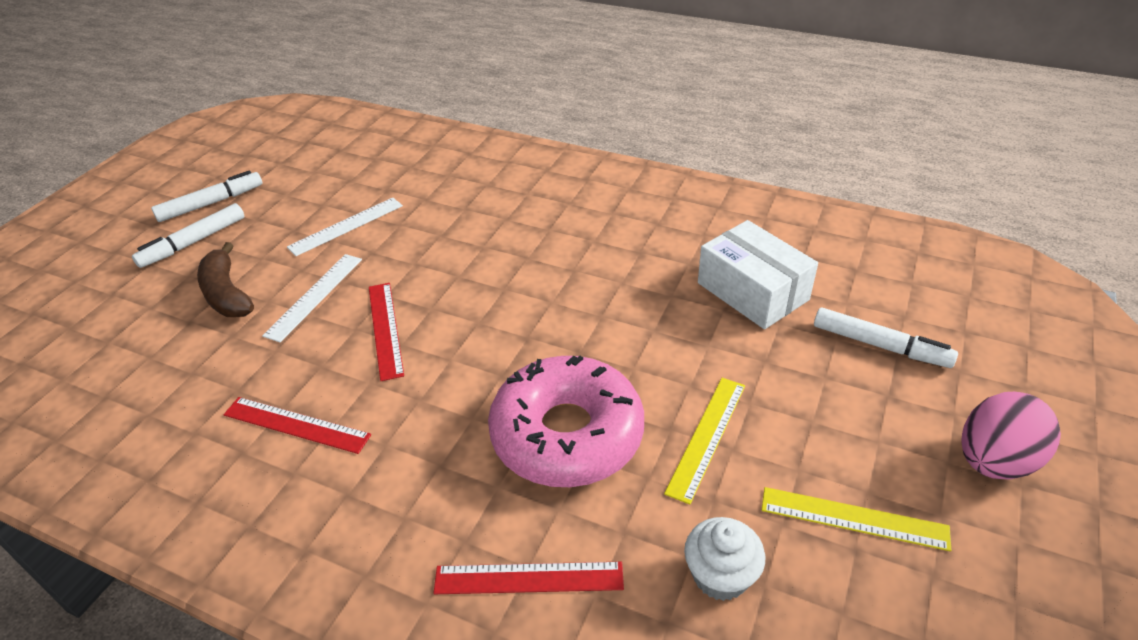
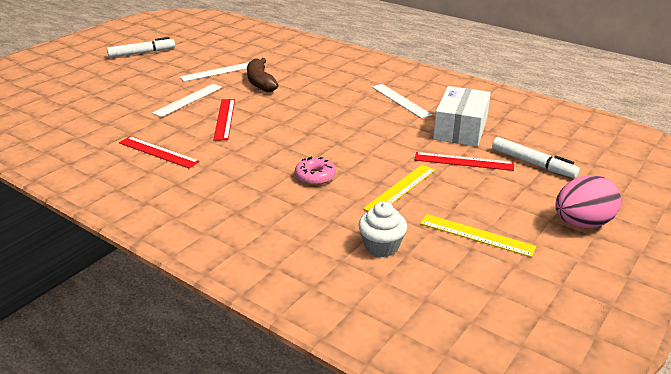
camera: 10 degrees right, 10 degrees down
white marker [132,203,244,268] -> none
brown banana [197,242,254,317] -> brown banana moved to [247,58,279,92]
red ruler [434,562,624,594] -> red ruler moved to [415,152,514,171]
pink donut [488,356,644,487] -> pink donut [295,157,336,185], size x0.43
white box [698,220,818,329] -> white box turned 45 degrees clockwise [433,86,491,147]
none -> white ruler [372,84,432,119]

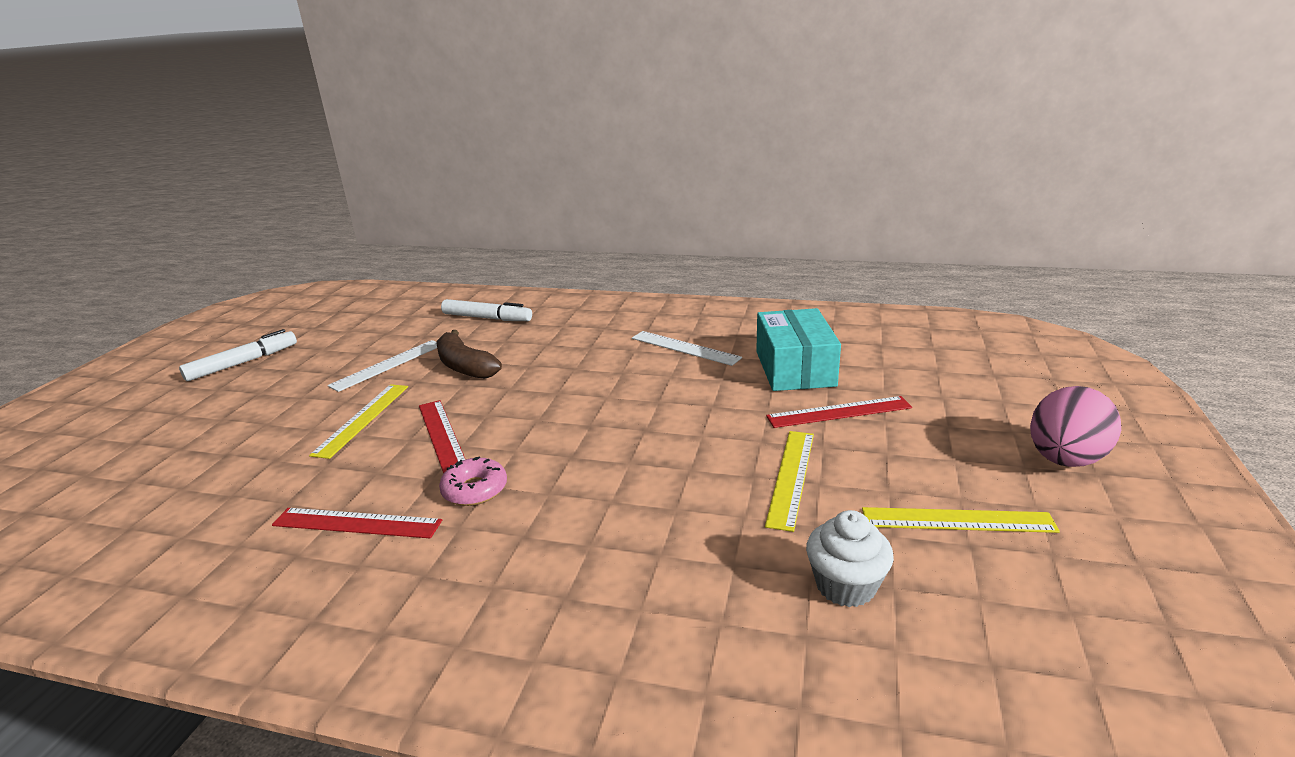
camera: 20 degrees left, 5 degrees down
white ruler [152,84,222,117] -> yellow ruler [309,384,408,459]
pink donut [295,157,336,185] -> pink donut moved to [439,457,507,506]
white box [433,86,491,147] -> turquoise box [756,308,841,391]
white marker [492,137,580,178] -> white marker moved to [441,299,532,321]

